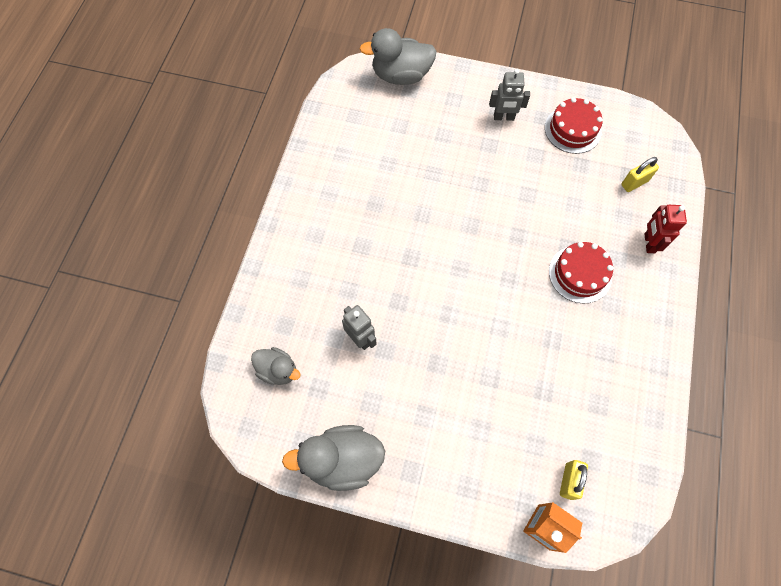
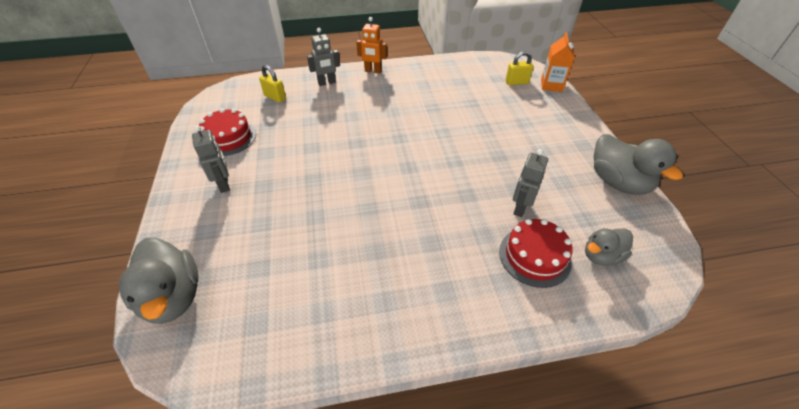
camera: 115 degrees left, 20 degrees down
grey duck [251,347,301,385] -> grey duck turned 120 degrees counterclockwise [585,228,633,266]
red cake [549,242,613,303] -> red cake moved to [499,219,573,288]
red robot [644,205,687,253] -> grey robot [307,28,340,86]
none -> orange robot [356,17,387,74]

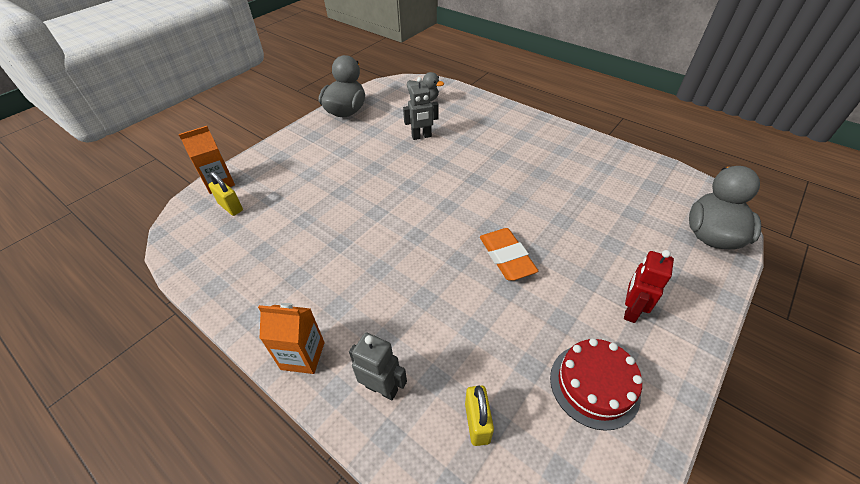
camera: 130 degrees left, 0 degrees up
grey robot [192,125,230,193] -> red robot [624,250,674,323]
orange robot [356,17,387,74] -> orange carton [258,303,325,374]
red cake [499,219,573,288] -> none
none -> orange eraser [480,228,538,281]

